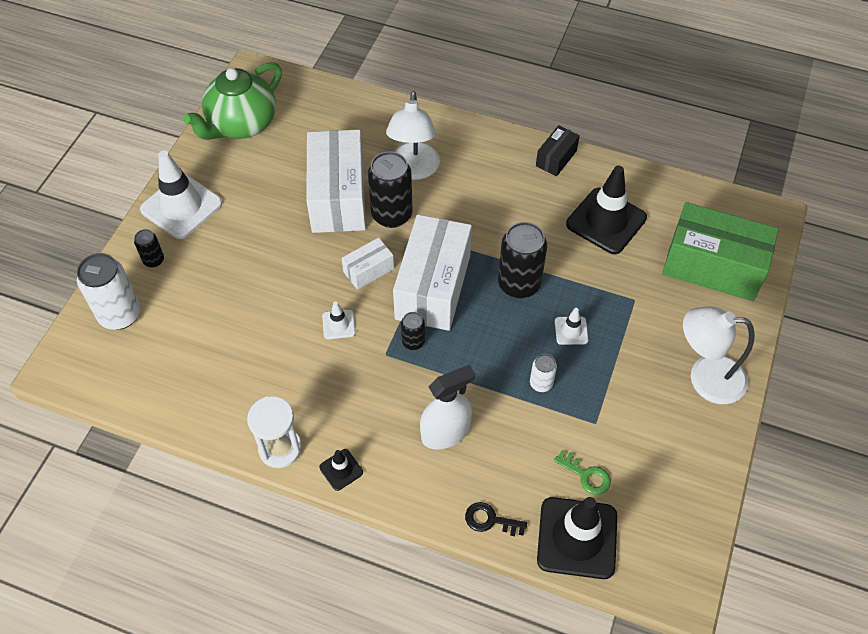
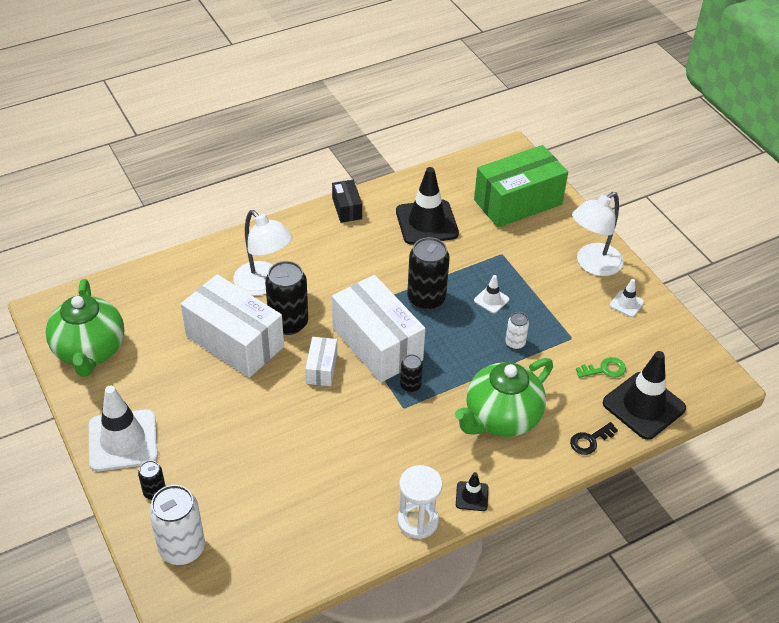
camera: 50 degrees left, 10 degrees down
white traffic cone [322,301,355,339] -> white traffic cone moved to [610,279,644,317]
white spray bottle [420,364,475,450] -> green teapot [455,358,553,437]

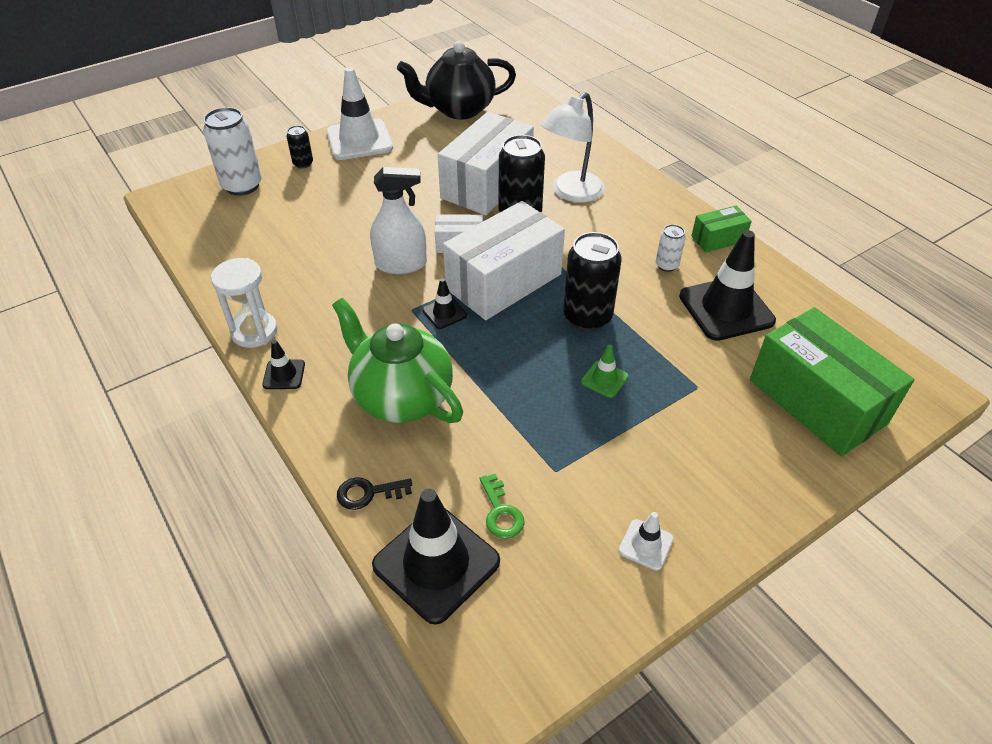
camera: 85 degrees right, 0 degrees up
green teapot [46,279,124,377] -> black teapot [397,41,516,120]
black box [332,180,362,223] -> green box [691,206,752,253]
black can [400,354,423,392] -> black traffic cone [423,278,467,329]
white traffic cone [474,275,509,313] -> green traffic cone [581,345,629,398]
white can [505,312,529,350] -> white can moved to [656,224,686,272]
black key [570,422,618,455] -> black key turned 60 degrees counterclockwise [337,477,412,510]
white lamp [572,192,623,276] -> none
none -> white spray bottle [370,167,427,274]

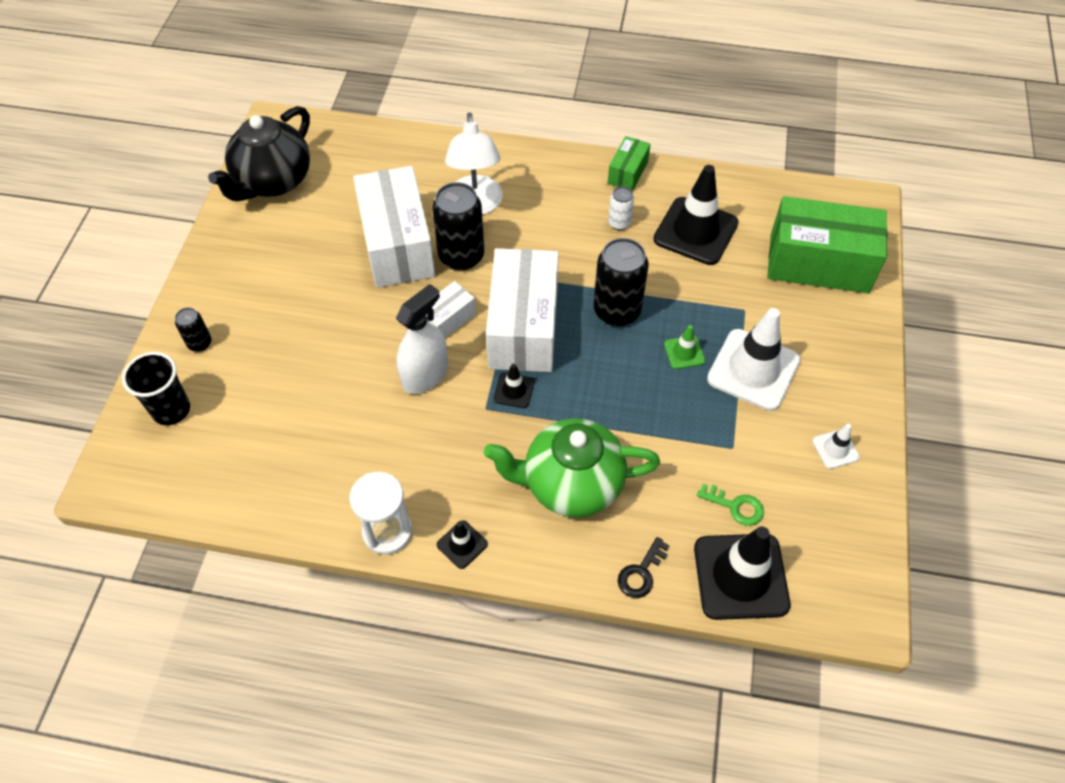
camera: 45 degrees left, 10 degrees up
white can [203,107,262,196] -> black cup [122,352,190,425]
white traffic cone [326,67,393,160] -> white traffic cone moved to [707,308,801,411]

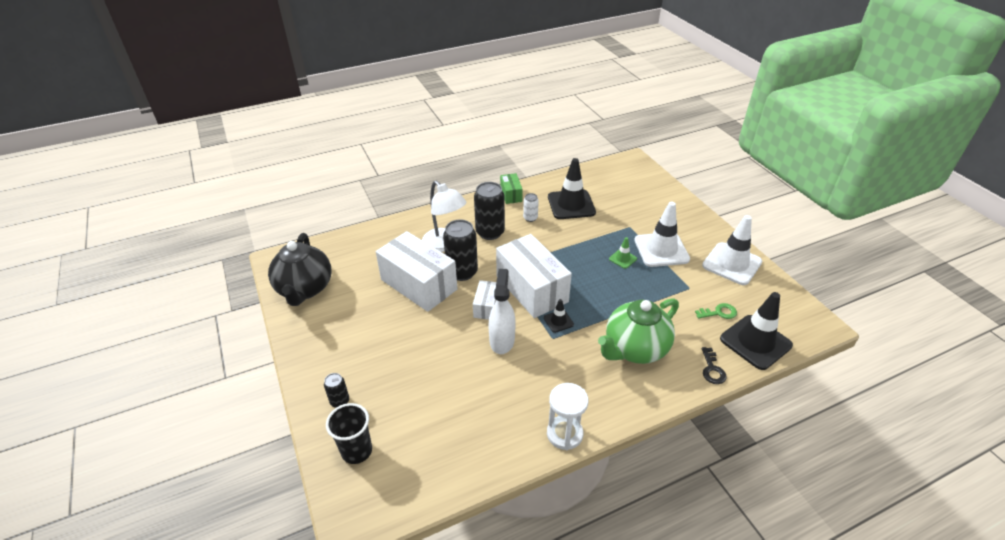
camera: 35 degrees left, 15 degrees down
black traffic cone [437,520,488,569] -> none
black can [594,238,649,327] -> black can moved to [474,182,505,240]
green box [768,196,888,293] -> none
white traffic cone [812,424,860,469] -> white traffic cone [702,215,762,285], size x2.15

